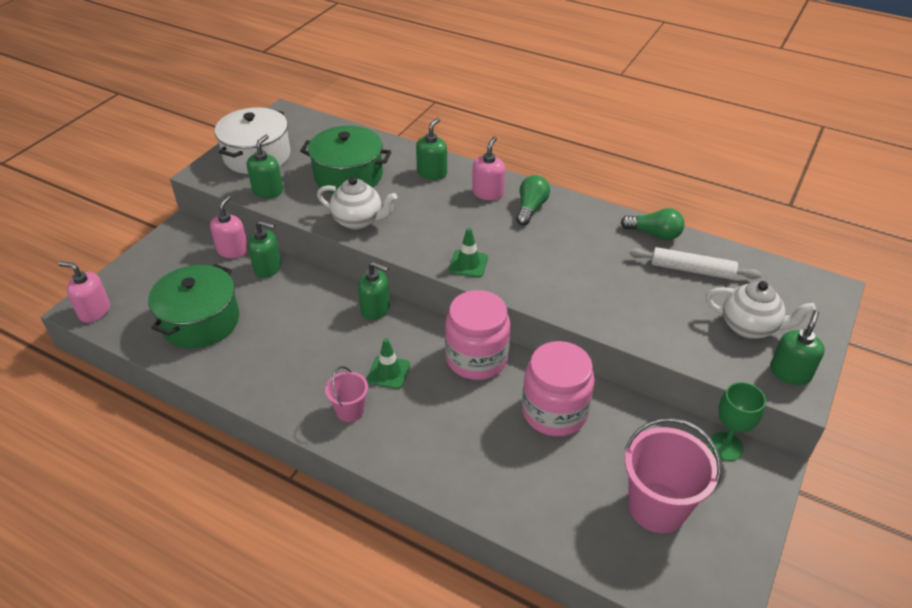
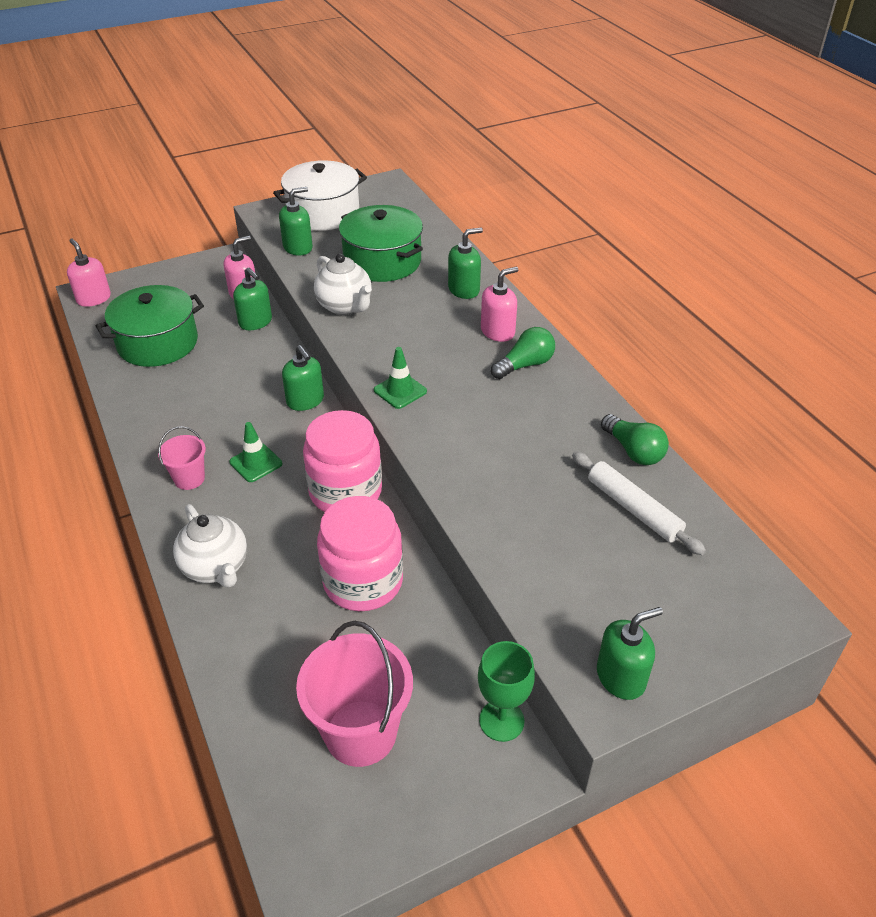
camera: 35 degrees right, 0 degrees up
white teapot [706,281,816,339] -> white teapot moved to [173,504,247,587]

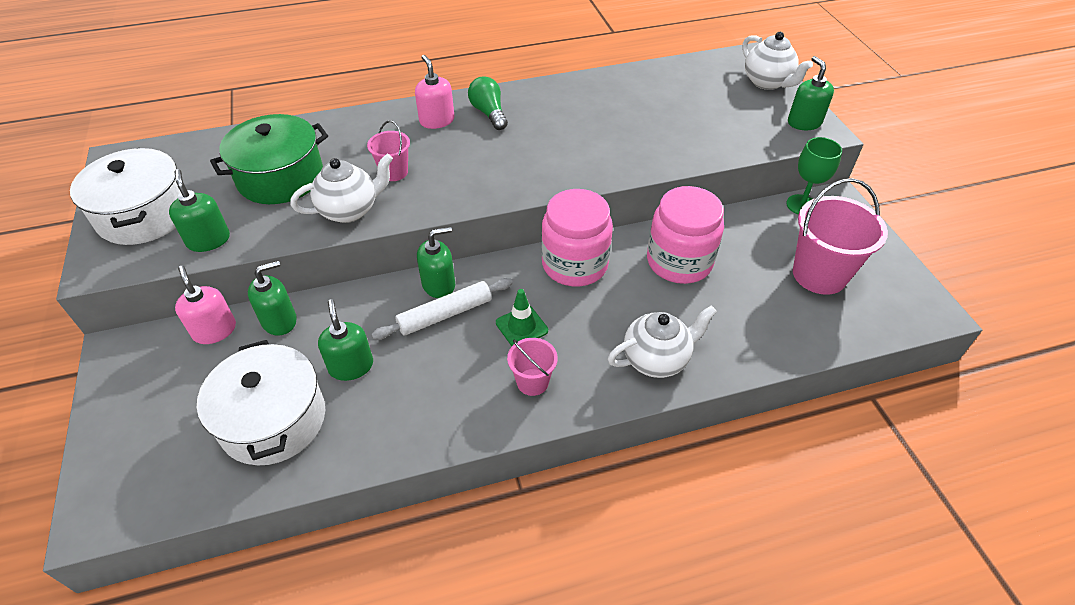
camera: 80 degrees left, 5 degrees up
pink soap dispenser [67,239,111,307] -> none
green pot [96,285,204,367] -> white pot [197,340,325,465]
green traffic cone [374,347,427,409] -> none
green soap dispenser [448,227,483,299] -> green soap dispenser moved to [318,299,373,381]
white rolling pin [572,451,706,555] -> white rolling pin moved to [371,278,513,340]
green light bulb [601,414,669,465] -> none
none -> pink bucket [367,120,410,181]
none -> white teapot [742,32,813,90]

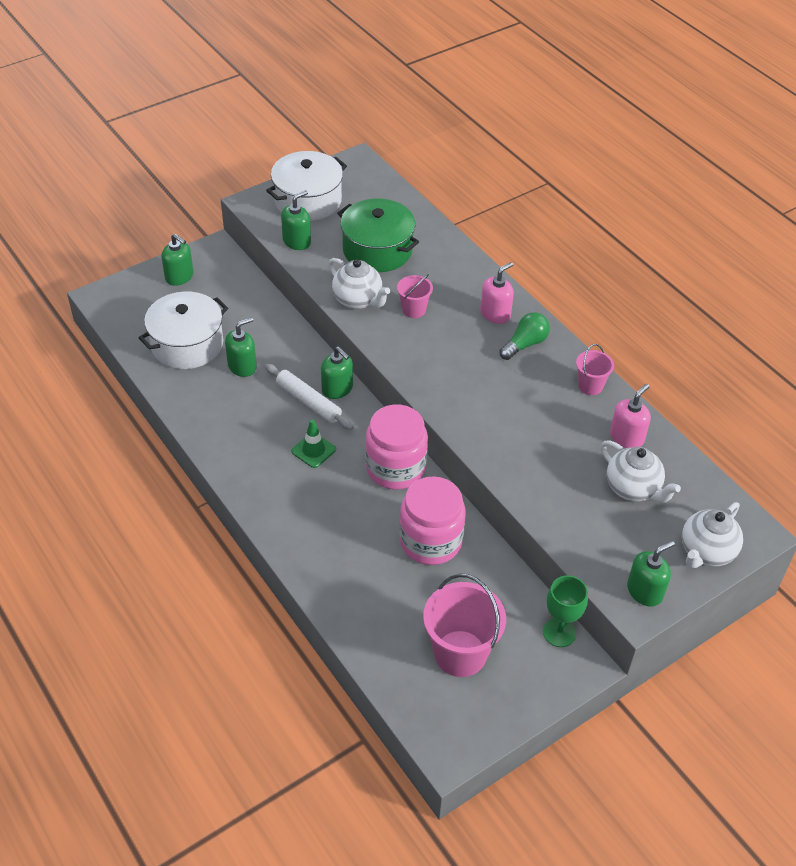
camera: 70 degrees right, 0 degrees up
pink soap dispenser [175,266,236,344] -> pink soap dispenser moved to [610,384,651,448]
green soap dispenser [248,261,297,336] -> green soap dispenser moved to [161,234,194,286]
pink bucket [507,338,558,396] -> pink bucket moved to [576,344,614,395]
white teapot [608,306,717,378] -> white teapot moved to [601,440,681,503]

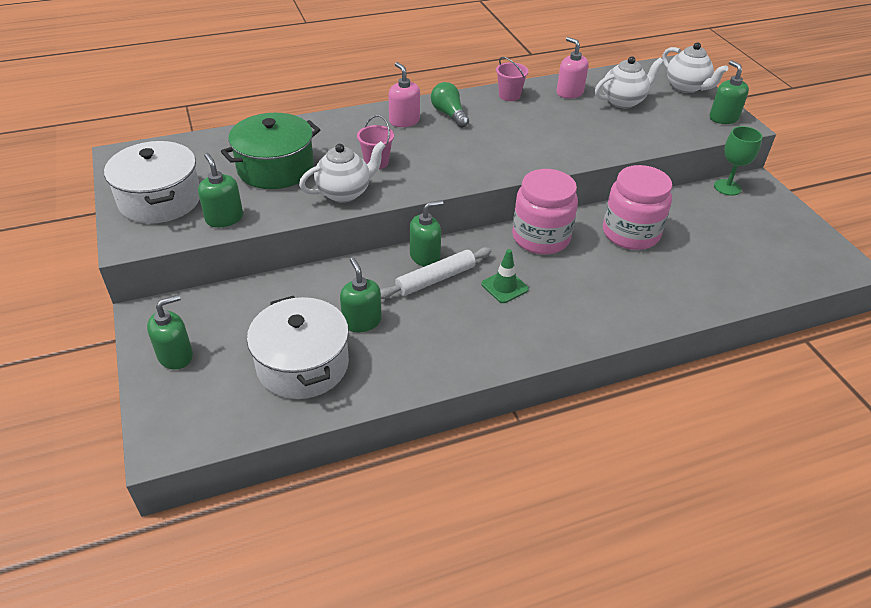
camera: 75 degrees left, 5 degrees down
pink bucket [423,574,506,677] -> none

